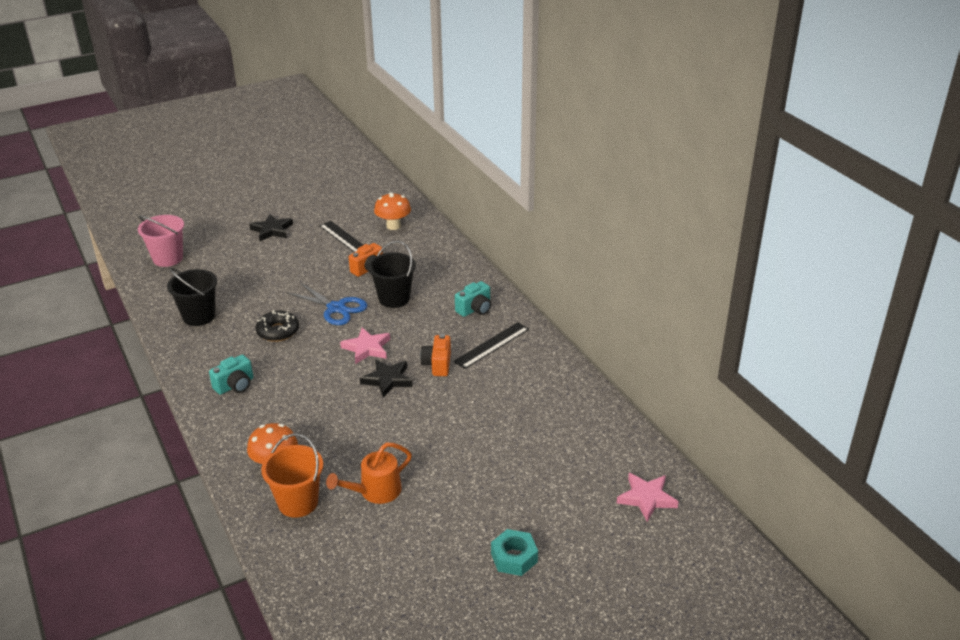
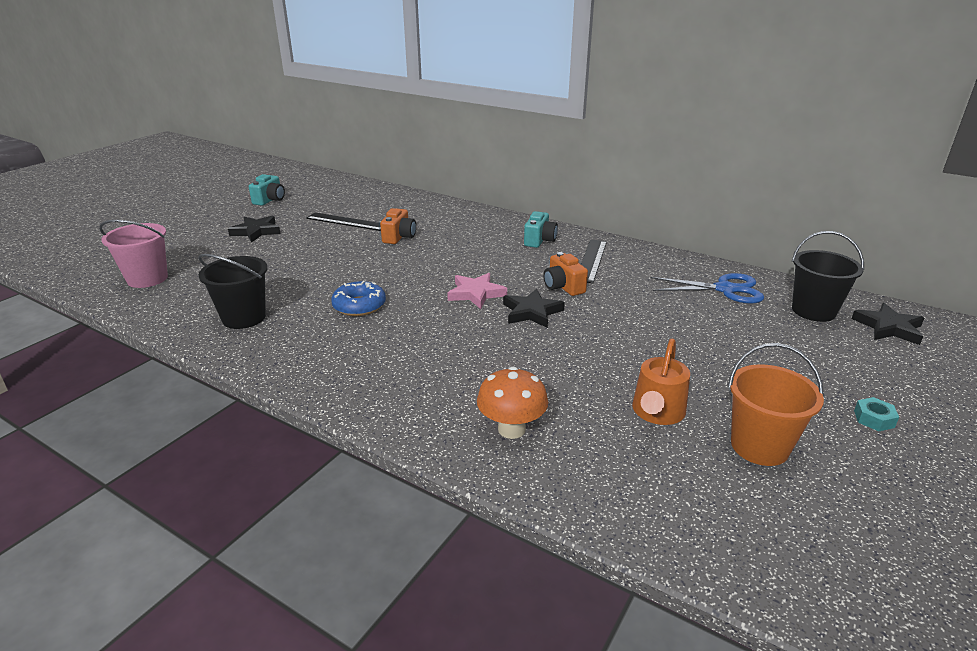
camera: 30 degrees left, 5 degrees down
turquoise camera [209,354,253,395] -> turquoise camera moved to [249,174,285,206]
black donut [256,310,299,342] -> blue donut [331,281,386,316]
orange bucket [261,434,323,518] -> orange bucket moved to [728,343,824,466]
blue scissors [286,283,368,325] -> blue scissors moved to [651,273,764,304]
black bucket [368,241,416,308] -> black bucket moved to [792,231,864,322]
orange mushroom [374,192,411,230] -> none
turquoise nut [491,529,538,576] -> turquoise nut [854,397,899,431], size x0.64
pink star [617,473,679,522] -> black star [852,303,924,345]

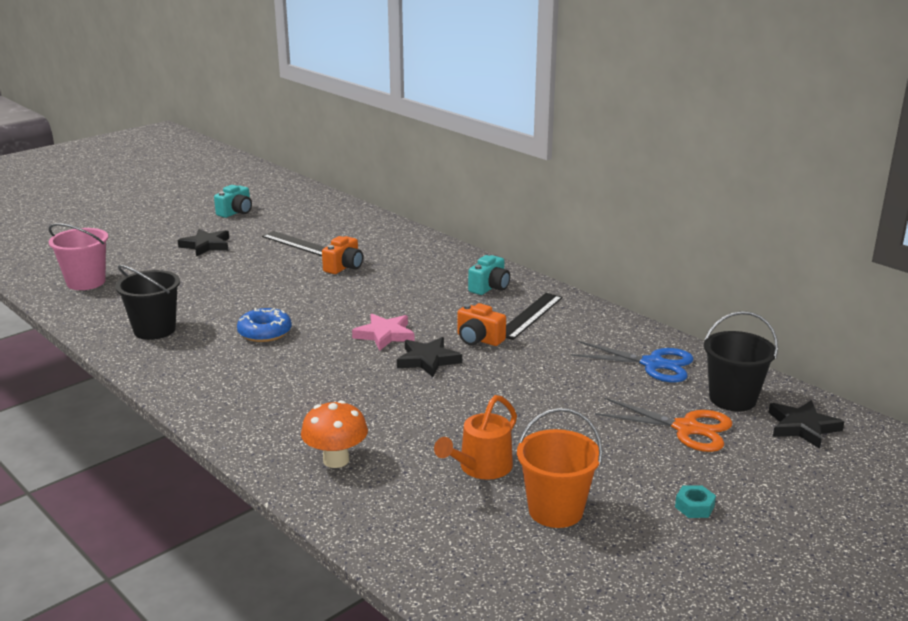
camera: 15 degrees right, 5 degrees down
orange camera [543,252,588,296] -> orange camera turned 45 degrees counterclockwise [457,303,506,346]
none -> orange scissors [595,397,733,452]

